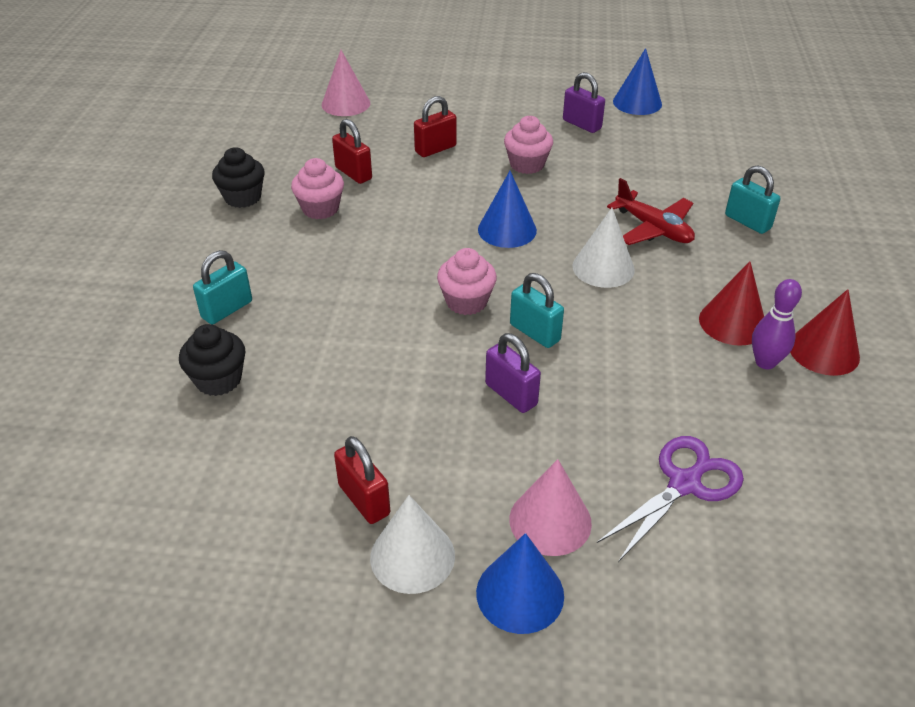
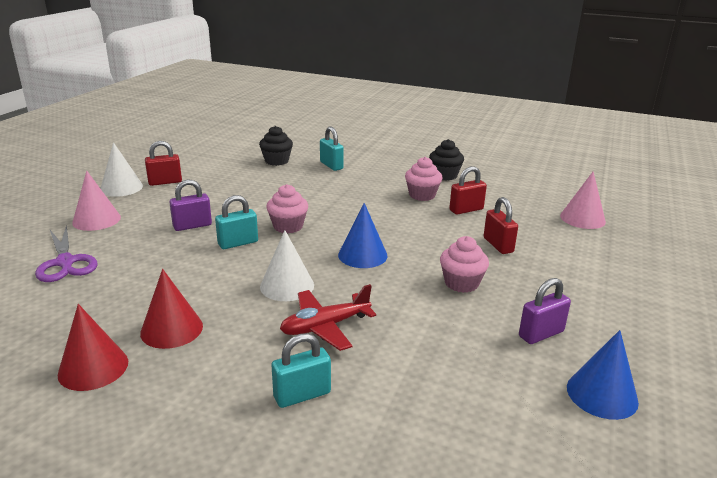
camera: 105 degrees right, 15 degrees down
blue cone [476,533,564,634] -> none
purple bowling pin [752,279,802,369] -> none

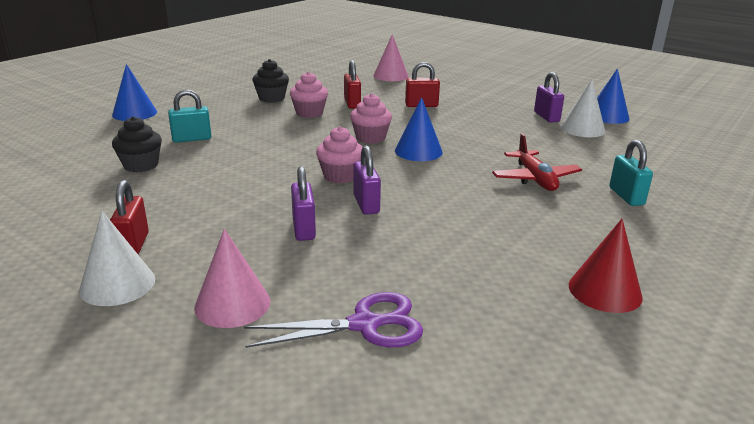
camera: 75 degrees left, 0 degrees up
red cone [140,269,203,349] -> none
turquoise padlock [215,195,258,249] -> purple padlock [353,145,381,215]
white cone [260,230,314,301] -> white cone moved to [560,80,605,137]
pink cupcake [440,236,489,293] -> pink cupcake moved to [350,93,392,144]
none -> blue cone [112,64,157,121]

